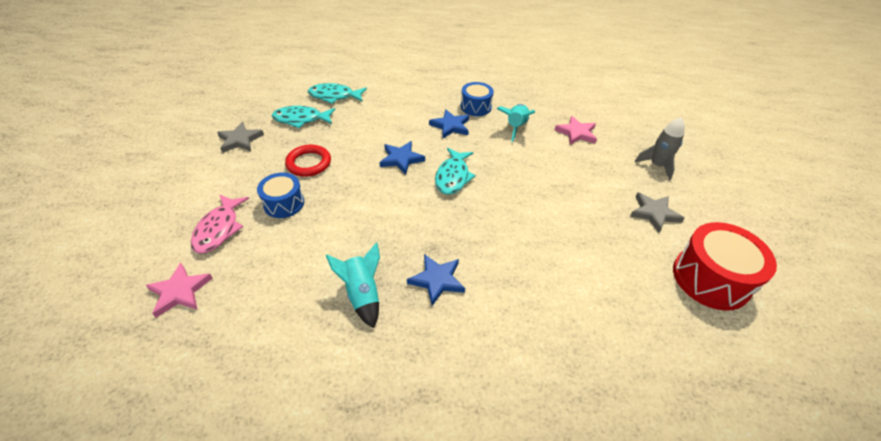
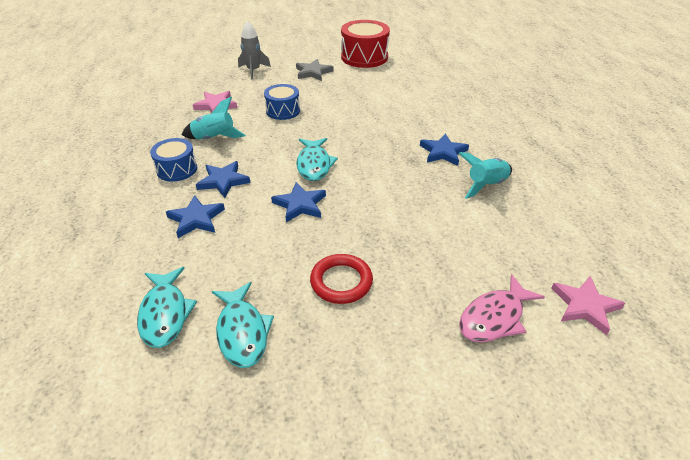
camera: 105 degrees left, 5 degrees down
pink fish [191,195,249,254] -> pink fish turned 150 degrees clockwise [459,274,545,343]
grey star [217,122,264,153] -> none
blue drum [257,172,304,218] -> blue drum moved to [264,84,300,120]
turquoise fish [435,148,476,195] -> turquoise fish turned 90 degrees clockwise [296,138,338,181]
none -> blue star [166,195,225,238]

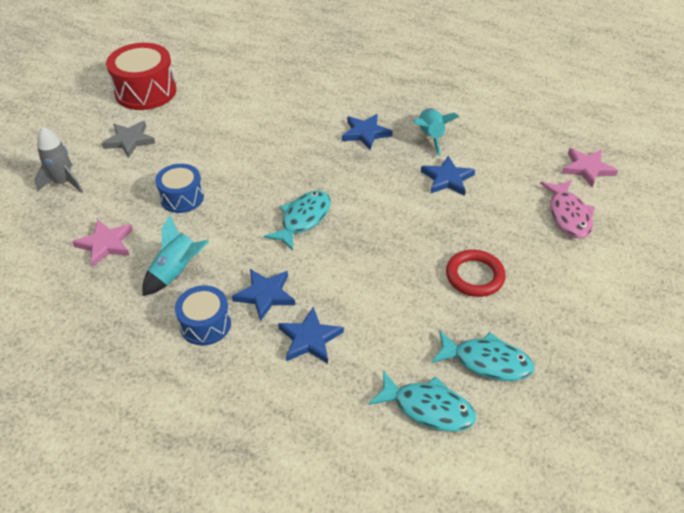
camera: 55 degrees left, 5 degrees up
blue star [271,182,326,222] -> blue star moved to [421,156,475,196]
turquoise fish [296,138,338,181] -> turquoise fish turned 90 degrees counterclockwise [264,190,331,251]

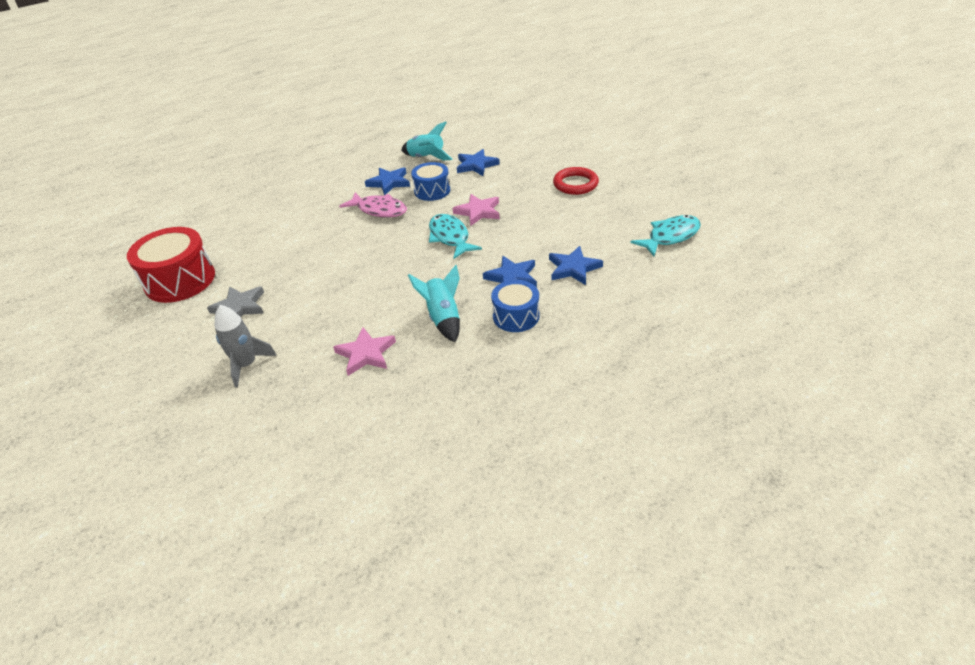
camera: 55 degrees left, 5 degrees down
blue drum [155,164,204,213] -> blue drum moved to [411,162,450,201]
turquoise fish [431,330,534,381] -> none
pink fish [540,180,595,238] -> pink fish moved to [339,192,407,218]
pink star [562,148,618,187] -> pink star moved to [452,194,500,226]

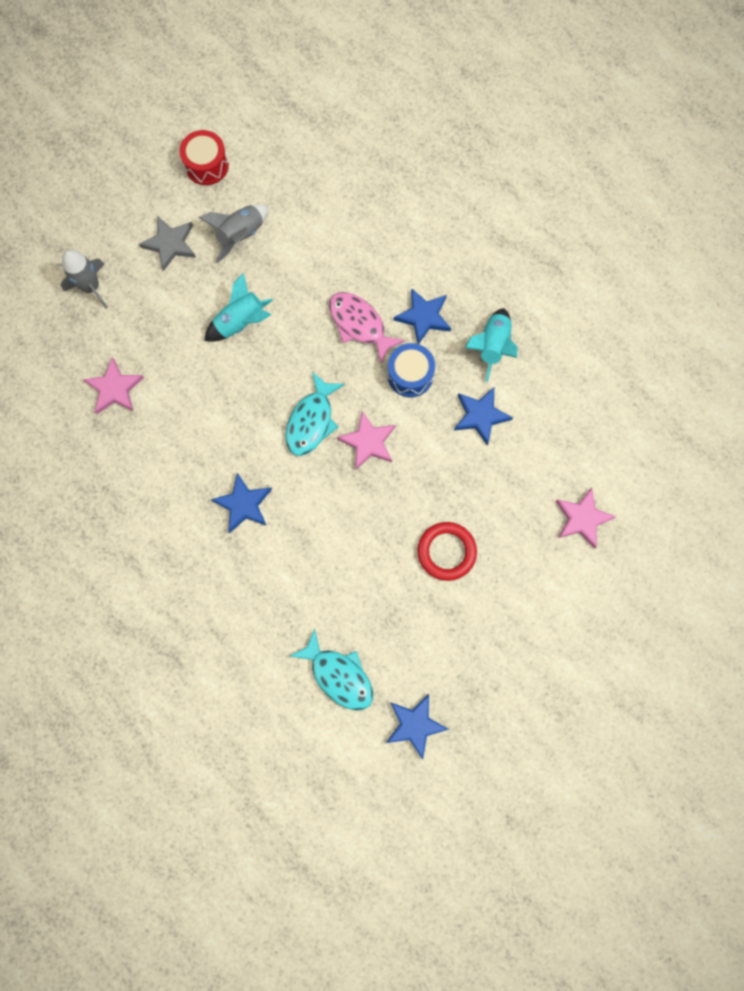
camera: 75 degrees right, 35 degrees up
red drum [127,227,215,303] -> red drum [180,130,229,185], size x0.61
pink fish [339,192,407,218] -> pink fish turned 120 degrees clockwise [329,292,405,363]
turquoise rocket [408,265,460,342] -> turquoise rocket moved to [204,272,273,342]
turquoise fish [429,214,482,259] -> turquoise fish turned 150 degrees clockwise [285,372,345,456]
blue drum [491,280,539,332] -> none
blue star [549,246,603,285] -> blue star moved to [386,694,449,759]
none -> grey rocket [199,204,268,263]
none -> pink star [556,488,616,549]

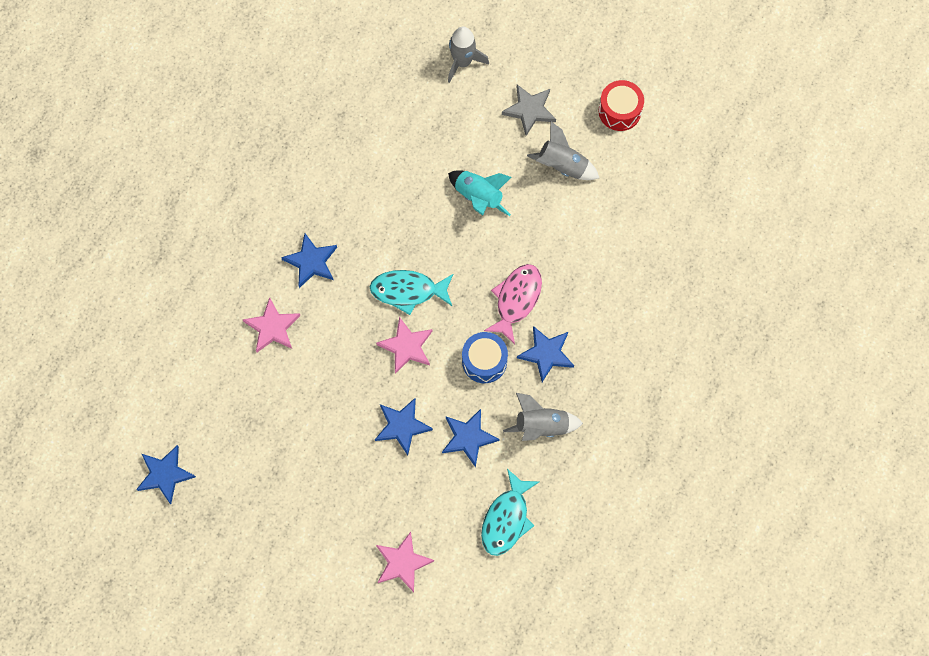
camera: 70 degrees right, 5 degrees down
pink star [83,357,144,414] -> pink star moved to [243,297,300,352]
turquoise fish [290,628,373,711] -> turquoise fish moved to [481,469,540,556]
red ring [417,522,477,581] -> none
turquoise rocket [465,308,518,382] -> grey rocket [503,393,583,441]
none -> blue star [375,398,433,456]

